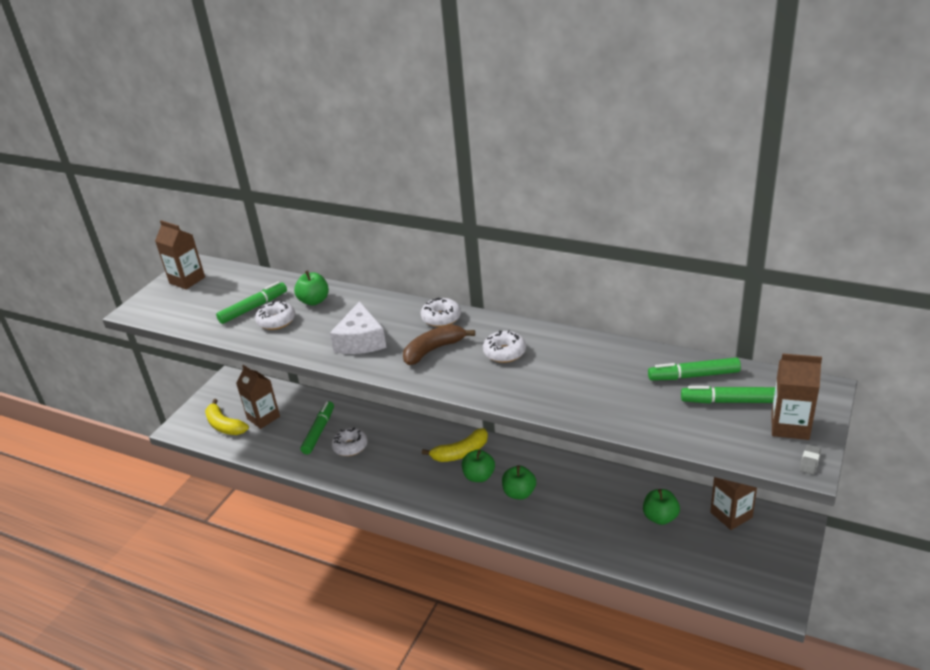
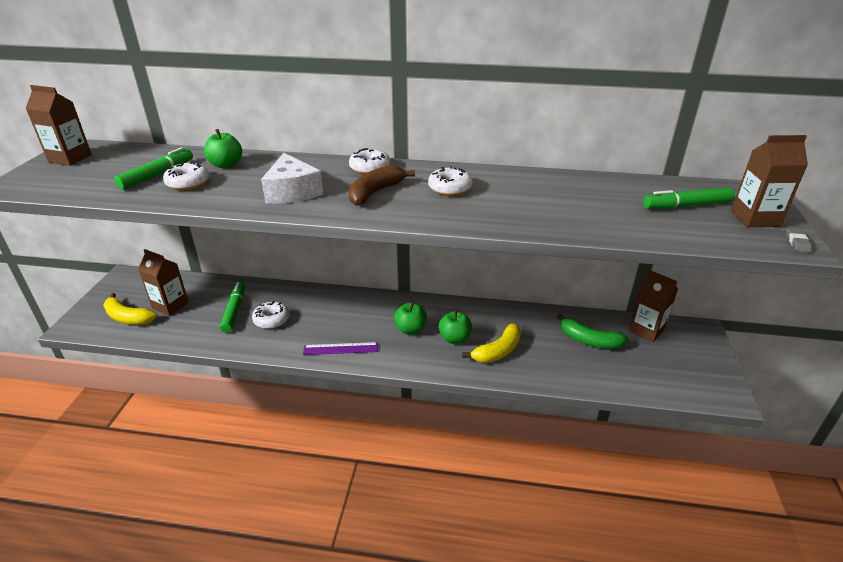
camera: 20 degrees left, 0 degrees up
yellow banana [422,428,488,462] -> yellow banana moved to [462,323,521,363]
green apple [643,489,680,525] -> green banana [557,314,628,349]
green marker [648,358,741,381] -> none
none -> purple ruler [303,342,378,355]

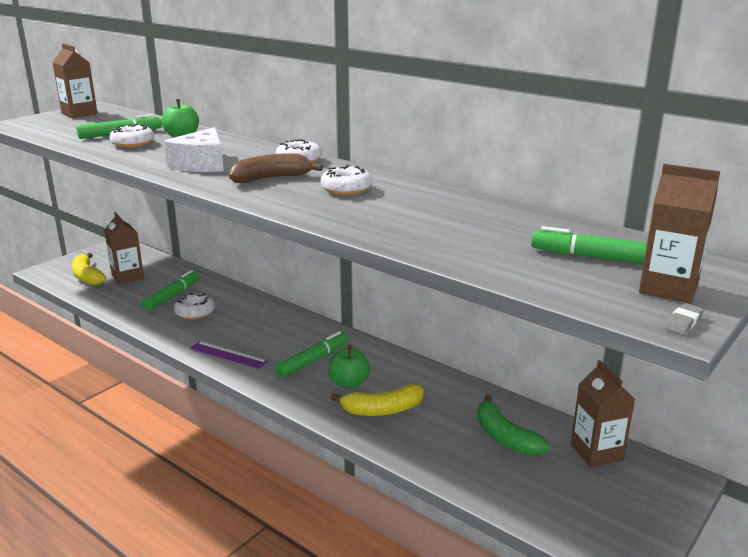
camera: 30 degrees right, 10 degrees down
green apple [394,302,427,335] -> green marker [275,331,348,378]

